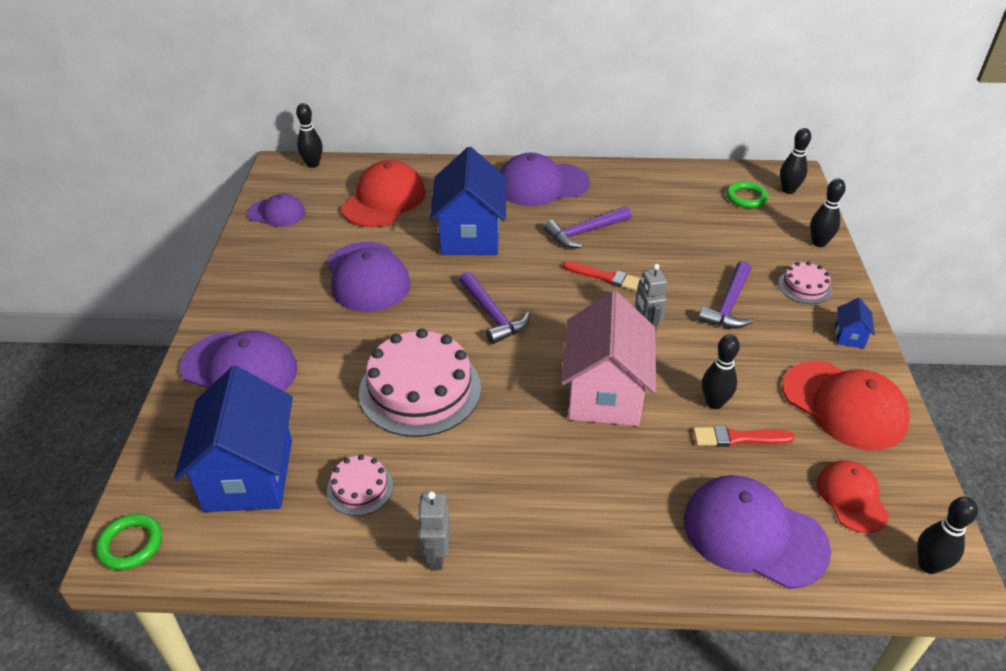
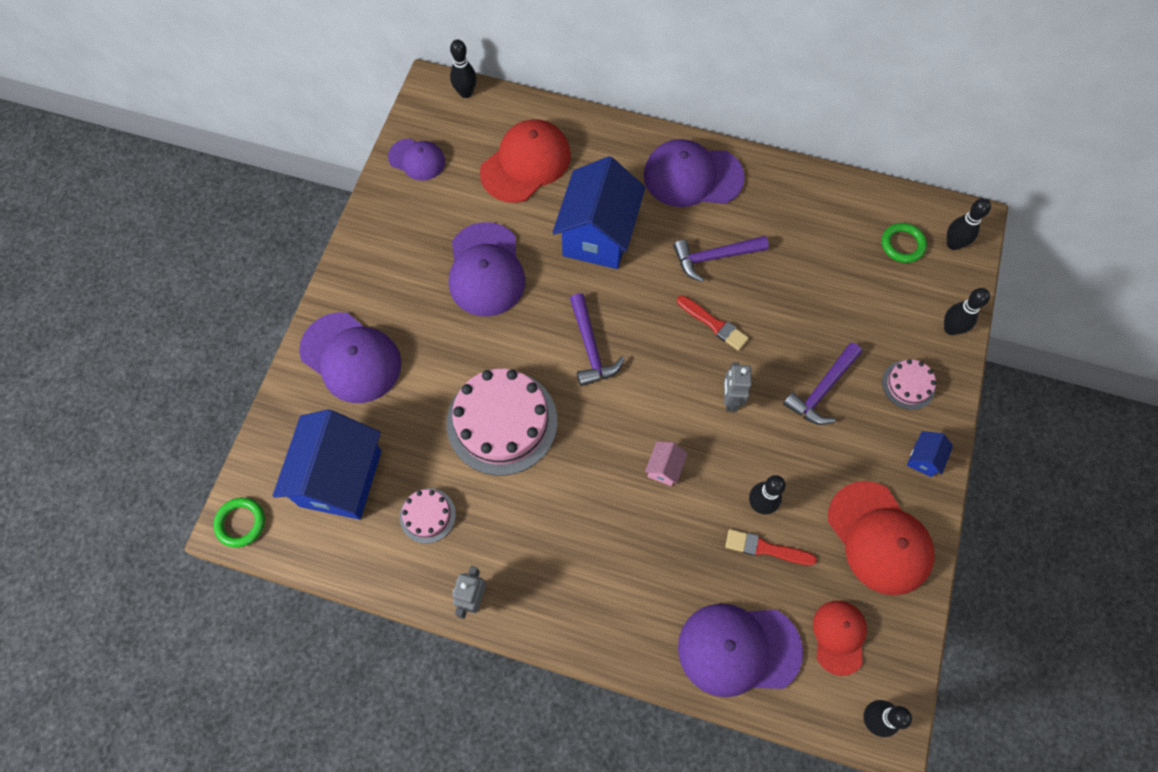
camera: 15 degrees right, 25 degrees up
pink house [561,291,656,426] -> pink house [645,442,688,486], size x0.41
purple cap [684,475,831,589] -> purple cap turned 45 degrees counterclockwise [678,604,803,697]

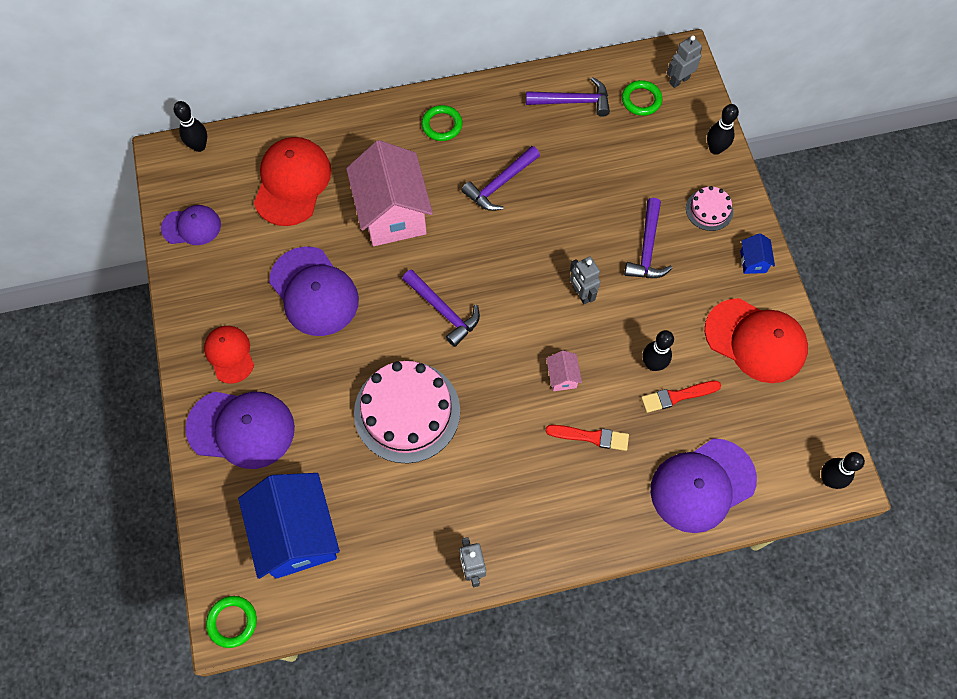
camera: 30 degrees left, 0 degrees up
pink cake [400,488,456,544] -> none
blue house [552,156,645,269] -> pink house [346,140,433,246]
purple cap [644,139,745,207] -> green ring [422,105,462,141]
red brush [677,295,749,351] -> red brush moved to [545,425,629,451]
red cap [813,601,867,676] -> red cap moved to [204,326,254,384]
black bowling pin [947,198,991,250] -> grey robot [667,35,702,88]
none -> purple hammer [526,77,610,117]

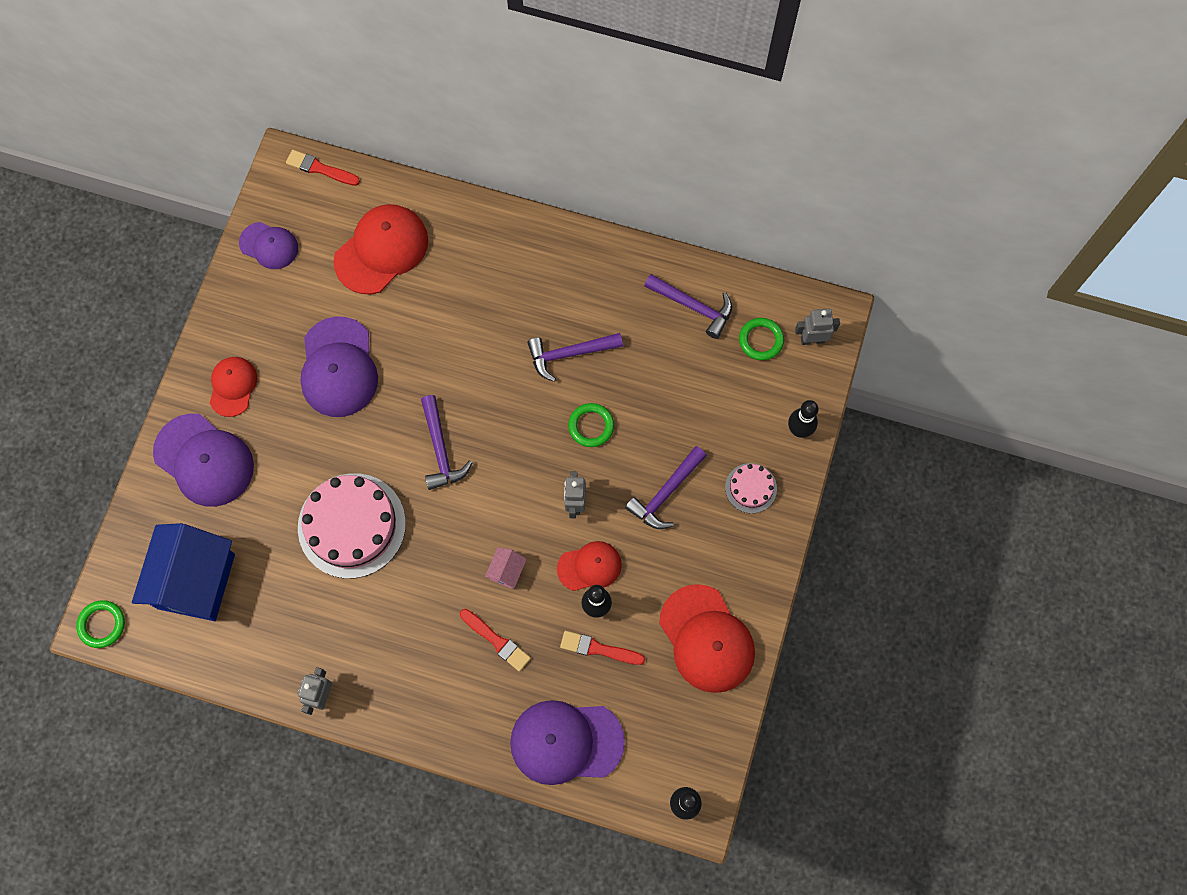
camera: 30 degrees right, 5 degrees up
black bowling pin [174,101,207,152] -> red brush [286,150,360,186]
pink house [346,140,433,246] -> none
green ring [422,105,462,141] -> green ring moved to [568,403,614,447]
blue house [740,233,775,274] -> none
none -> red cap [557,541,622,591]

